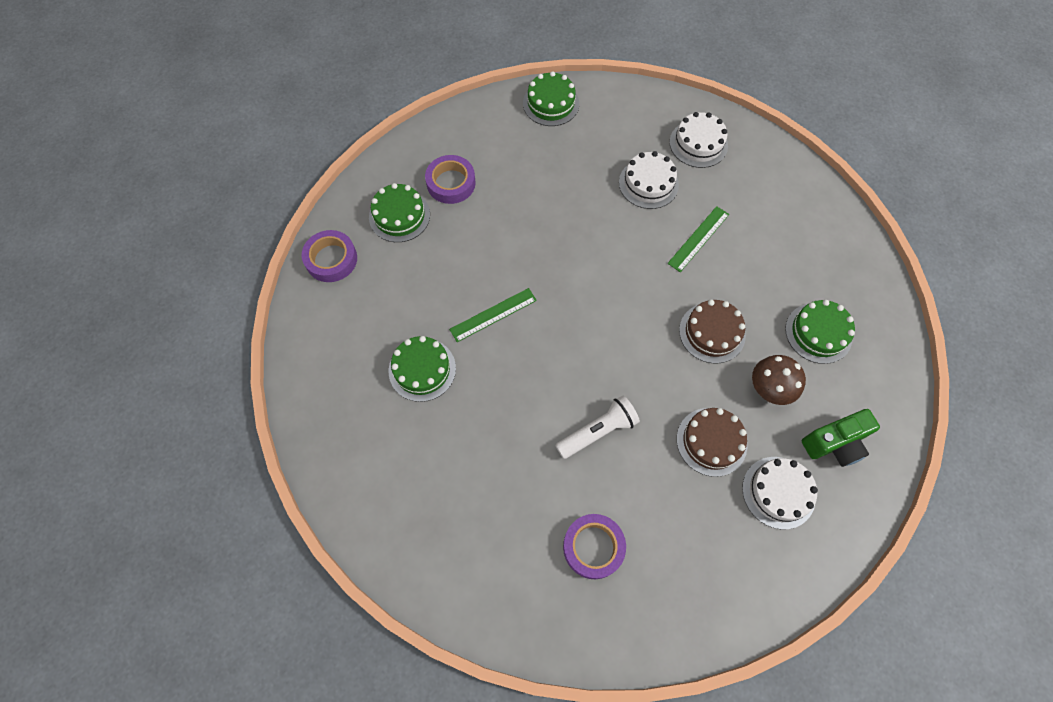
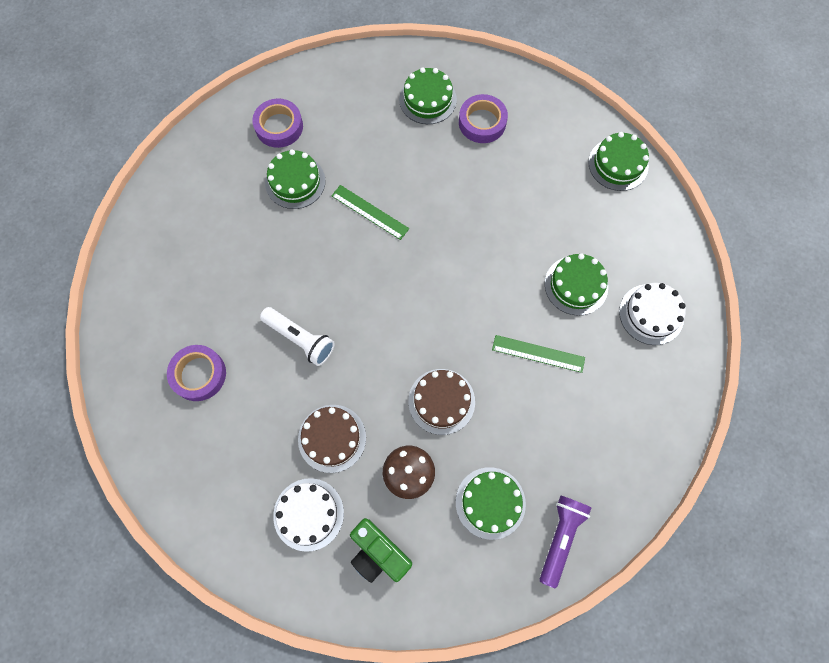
camera: 65 degrees right, 5 degrees up
purple tape [302,230,357,282] -> purple tape moved to [252,98,303,148]
white cake [619,151,679,209] -> green cake [545,253,608,316]
none -> purple flashlight [540,495,591,589]

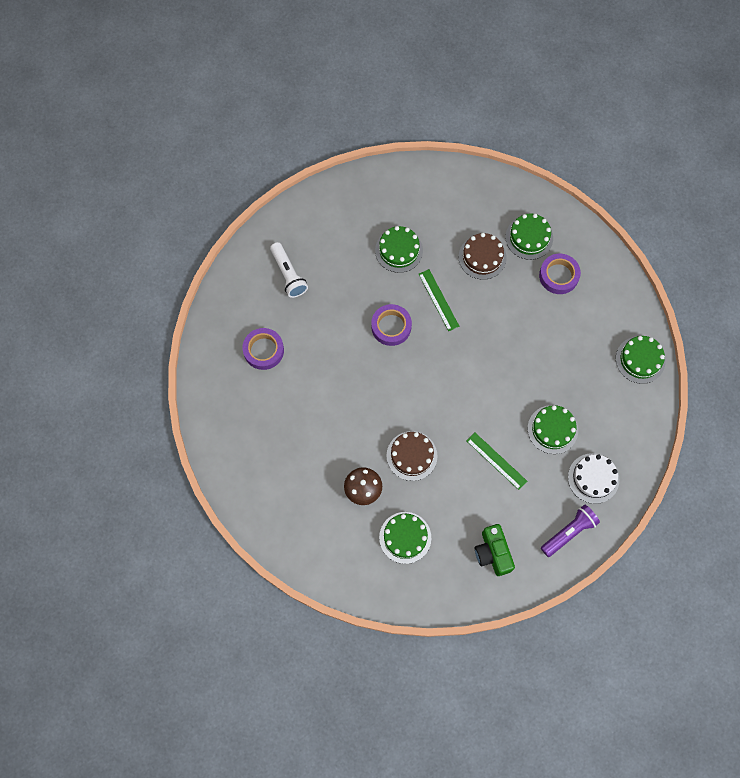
camera: 30 degrees right, 0 degrees up
purple tape [252,98,303,148] -> purple tape moved to [371,304,412,346]
white flashlight [260,307,335,366] -> white flashlight moved to [270,242,308,298]
white cake [273,478,344,552] -> none
brown cake [298,405,366,473] -> brown cake moved to [459,233,507,280]
green camera [350,518,412,583] -> green camera moved to [475,524,515,576]
purple flashlight [540,495,591,589] -> purple flashlight moved to [541,505,600,557]

